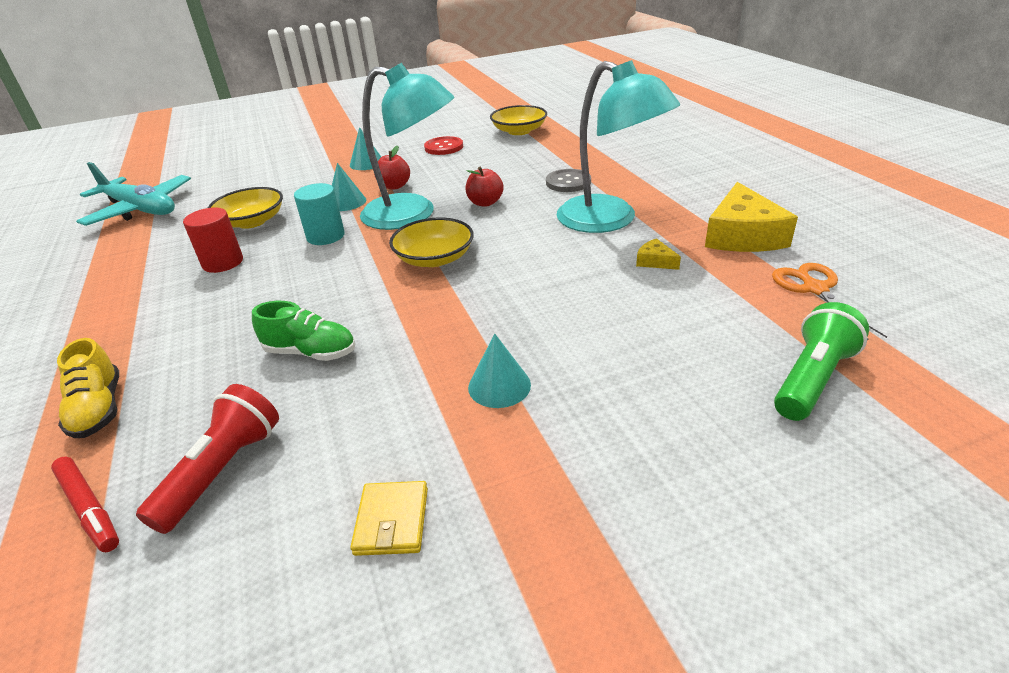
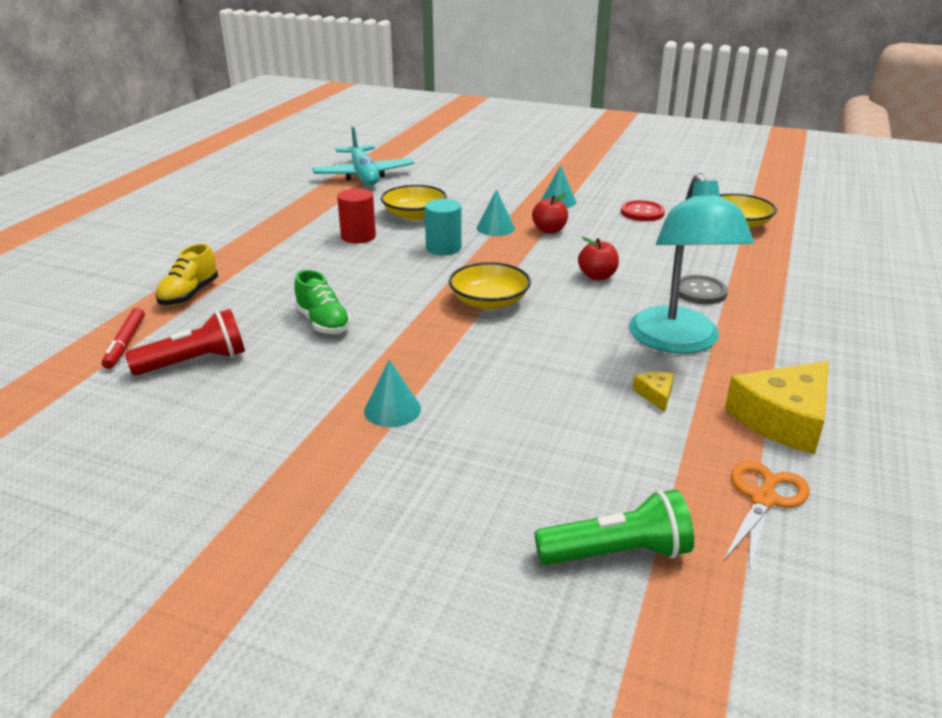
camera: 40 degrees right, 5 degrees down
yellow wallet [350,481,428,556] -> none
turquoise lamp [360,63,454,230] -> none

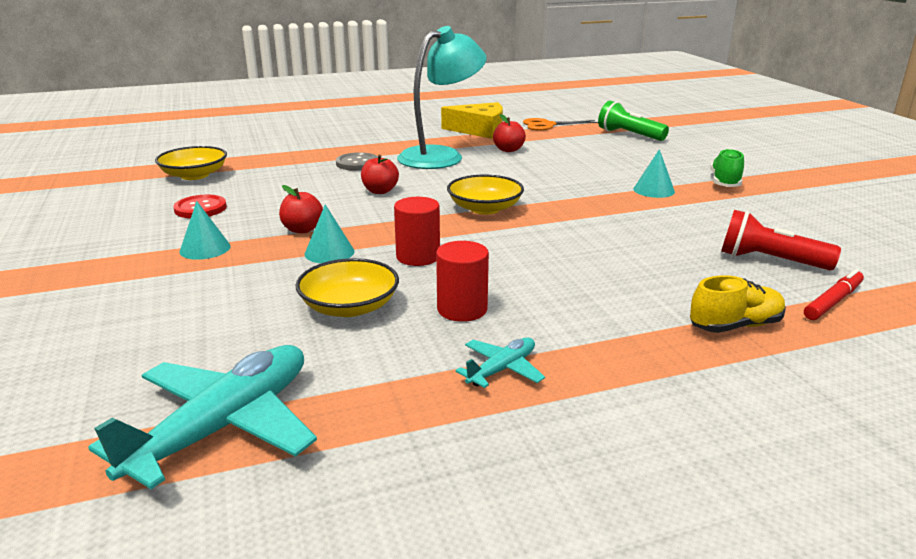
camera: 130 degrees left, 5 degrees down
green shoe [294,270,351,334] -> green shoe moved to [710,149,744,187]
turquoise cylinder [425,199,462,255] -> red cylinder [394,197,440,266]
yellow cheese [632,372,674,412] -> red apple [493,114,526,152]
none -> turquoise plane [455,337,545,388]

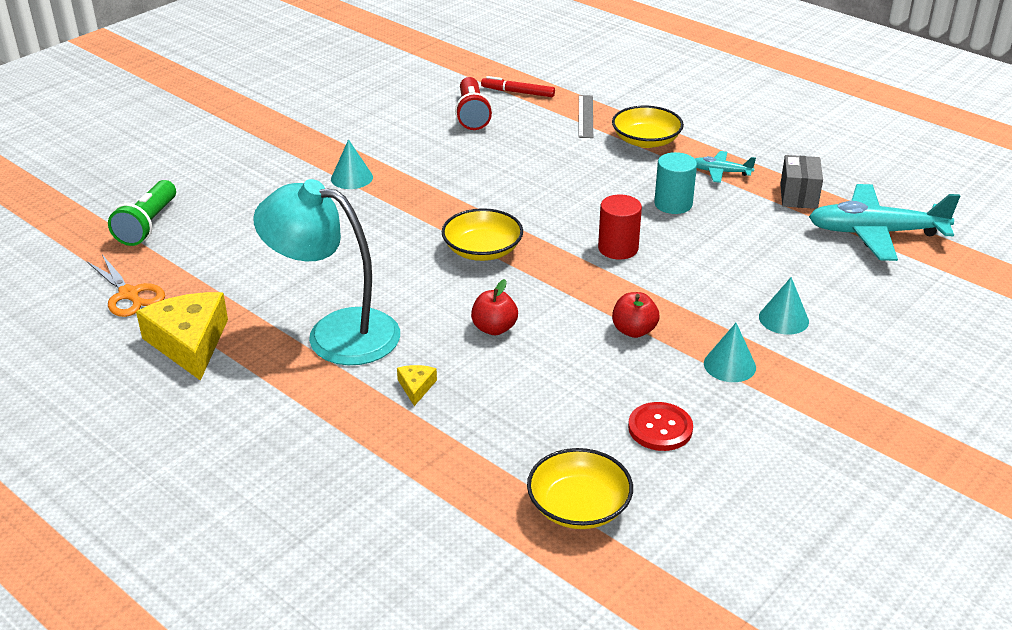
camera: 120 degrees left, 10 degrees up
yellow bowl [295,258,399,317] -> yellow bowl moved to [612,106,684,148]
turquoise cone [305,204,354,263] -> turquoise cone moved to [759,277,809,335]
grey button [336,152,378,171] -> yellow cheese [397,365,437,406]
red cylinder [436,241,489,322] -> turquoise cylinder [654,152,697,214]
red apple [493,114,526,152] -> none
yellow shoe [690,275,786,333] -> grey ruler [578,95,593,138]
green shoe [710,149,744,187] -> none
none -> grey box [780,155,823,209]

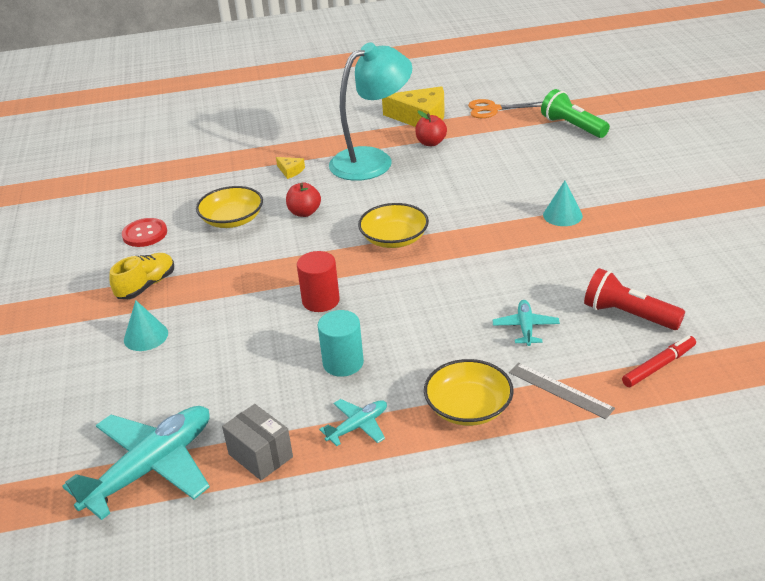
camera: 130 degrees right, 0 degrees up
yellow bowl [527,448,633,529] -> yellow bowl moved to [196,186,263,228]
red apple [612,292,659,338] -> red apple moved to [415,110,447,146]
turquoise cone [704,323,756,382] -> yellow shoe [109,253,174,299]
none -> turquoise plane [493,300,560,346]

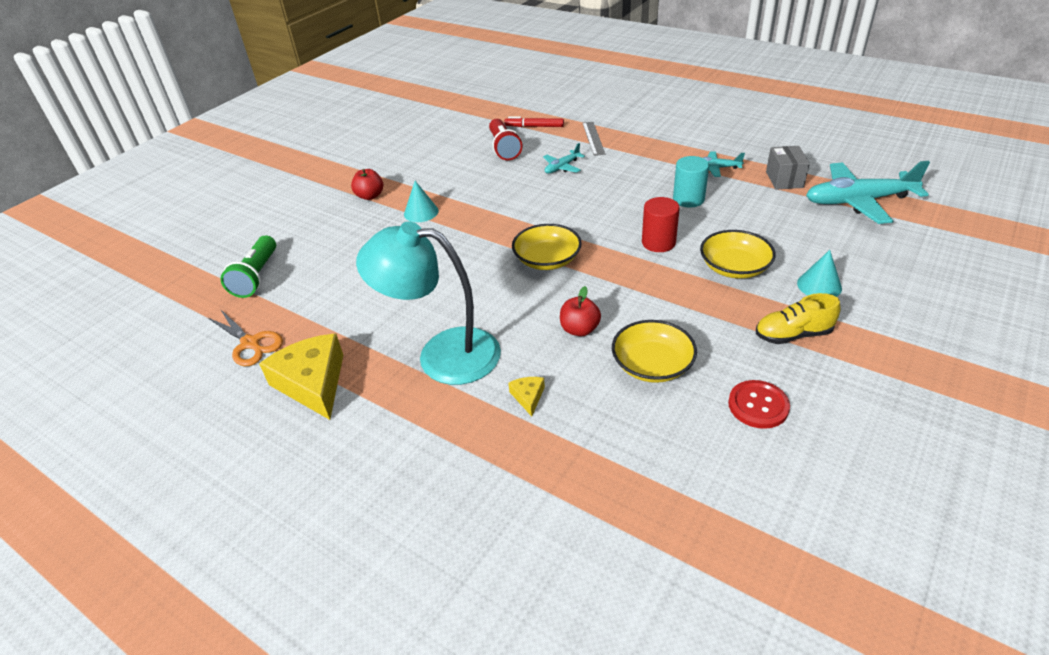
camera: 135 degrees left, 5 degrees up
red apple [415,110,447,146] -> red apple moved to [351,169,383,200]
yellow bowl [424,359,514,426] -> yellow bowl moved to [700,230,776,279]

